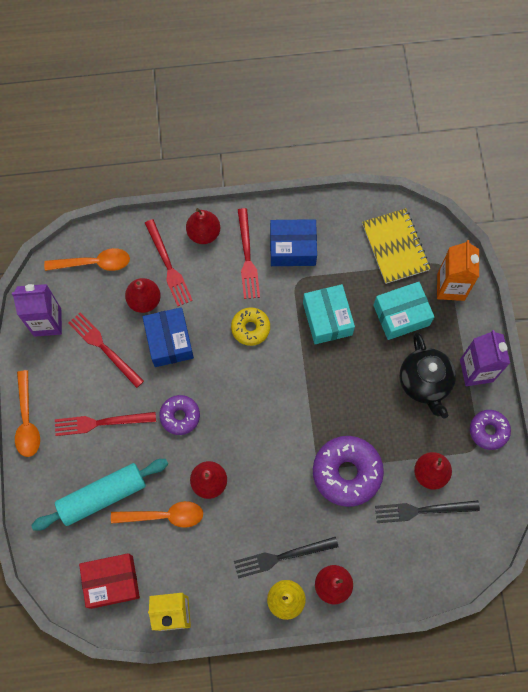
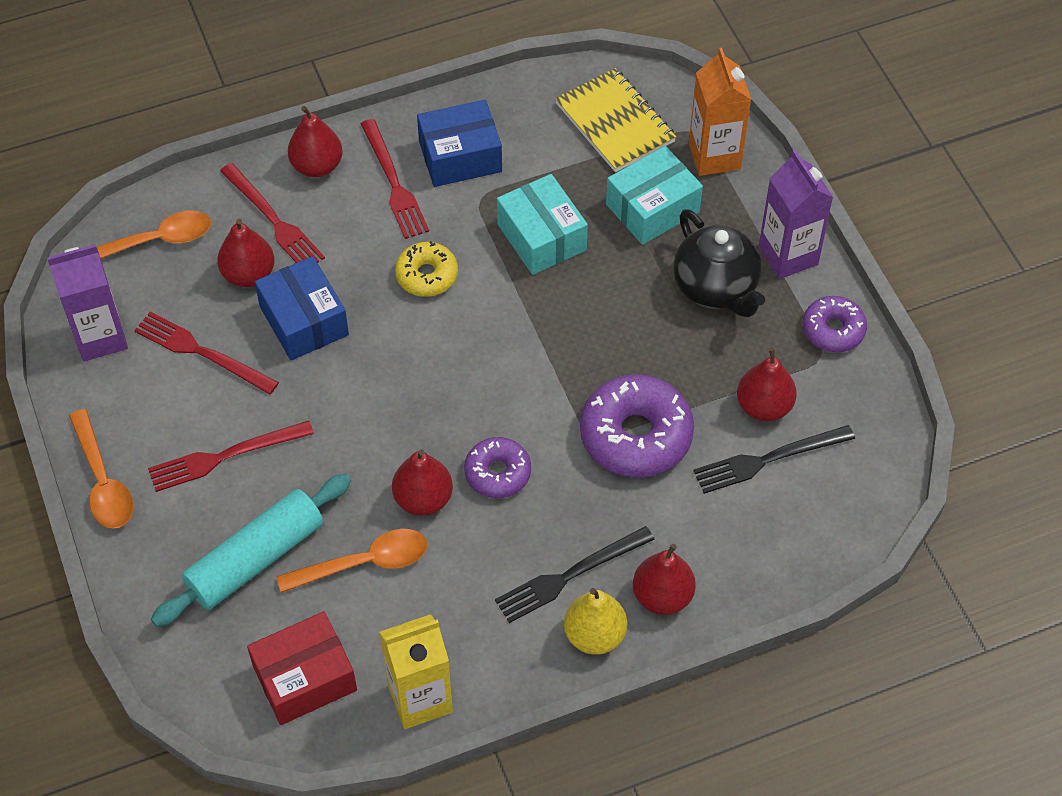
camera: 15 degrees left, 15 degrees down
purple donut [159,395,200,435] -> purple donut moved to [464,437,531,498]

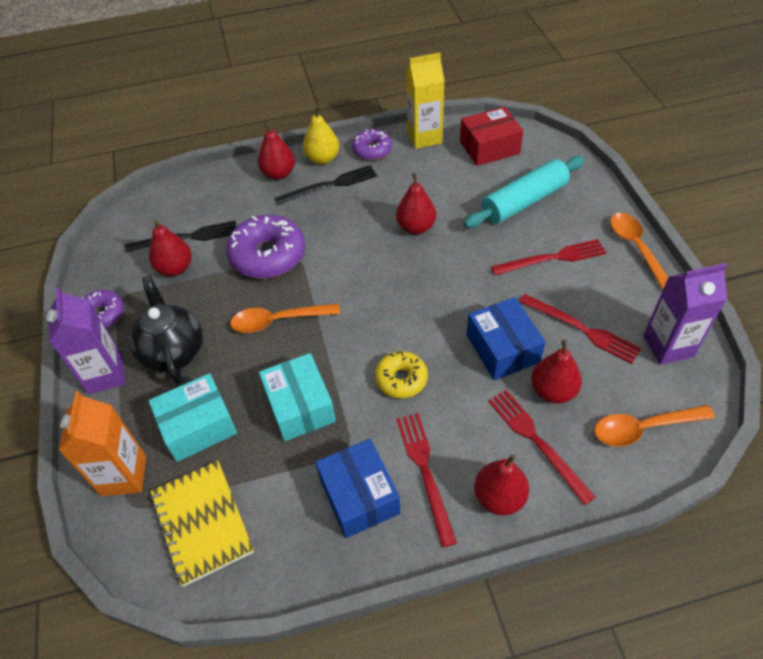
camera: 170 degrees left, 5 degrees down
orange spoon [277,529,427,593] -> orange spoon moved to [230,303,340,333]
blue box [417,100,502,187] -> blue box turned 75 degrees clockwise [315,439,401,538]
purple donut [464,437,531,498] -> purple donut moved to [352,129,392,160]

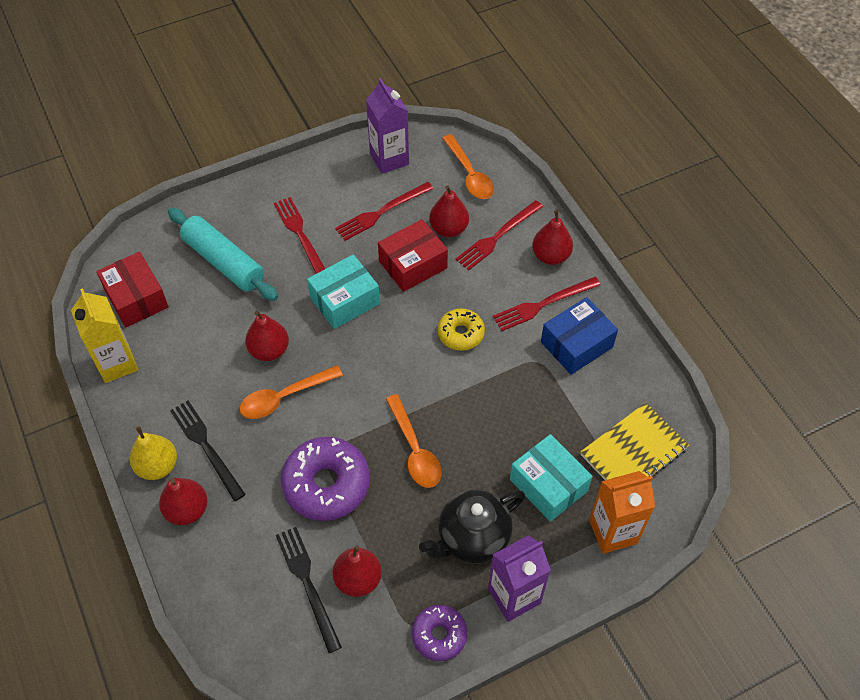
camera: 105 degrees left, 5 degrees up
turquoise box [259,353,336,441] -> turquoise box moved to [307,254,380,329]
purple donut [352,129,392,160] -> none
blue box [467,297,546,380] -> red box [378,219,448,292]
red fork [519,294,642,364] -> red fork turned 150 degrees counterclockwise [335,182,434,241]
orange spoon [610,213,668,290] -> orange spoon moved to [239,365,343,419]

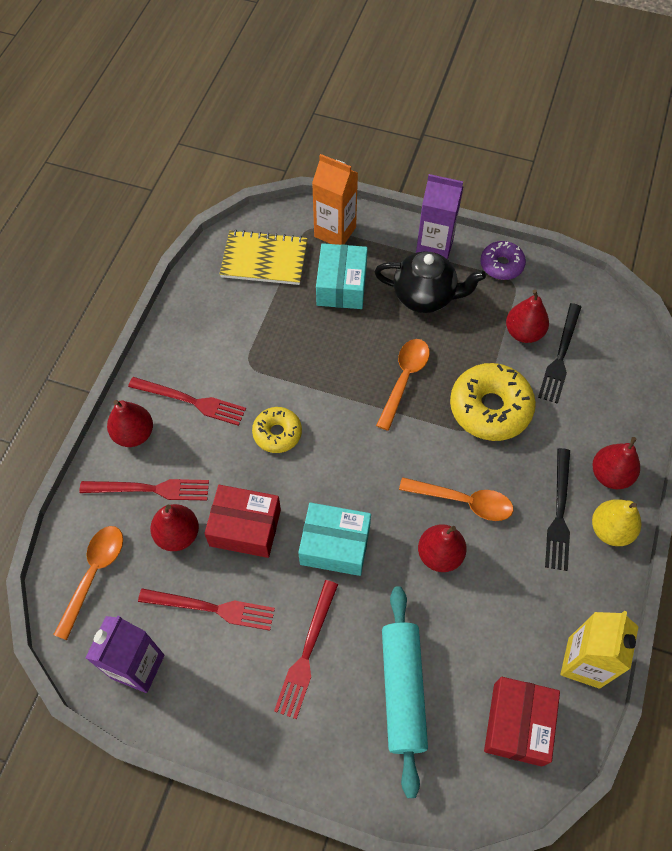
camera: 135 degrees left, 5 degrees up
purple donut [281,437,370,521] -> yellow donut [450,363,536,441]
blue box [541,297,618,375] -> none

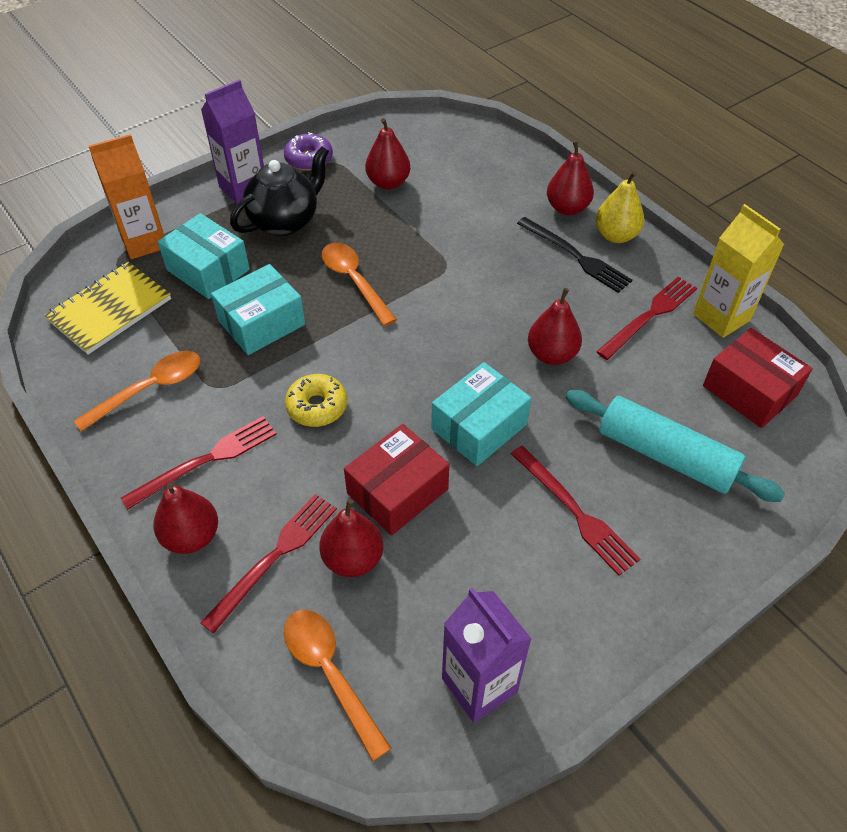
camera: 55 degrees left, 10 degrees down
red fork [138,588,275,631] -> red fork moved to [596,277,697,360]
orange spoon [399,477,513,521] -> orange spoon moved to [74,351,200,432]
yellow donut [450,363,536,441] -> none
black fork [538,303,581,404] -> none
none -> turquoise box [211,264,305,355]

